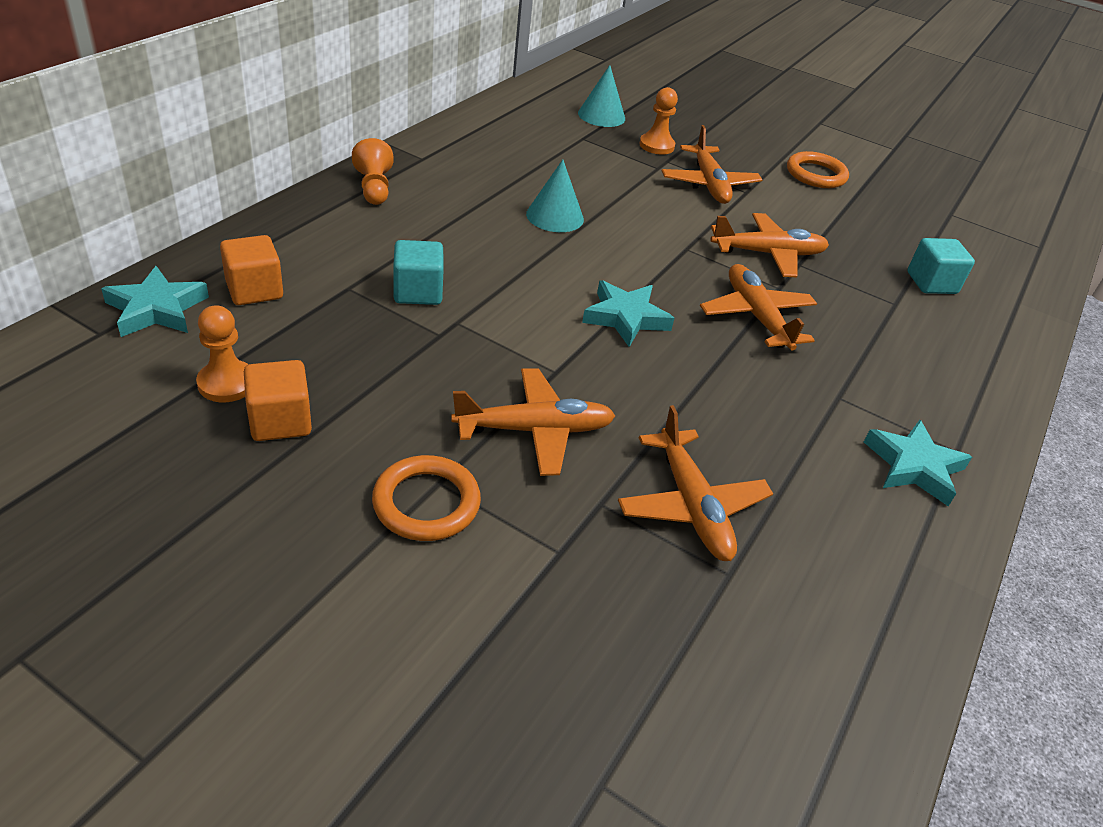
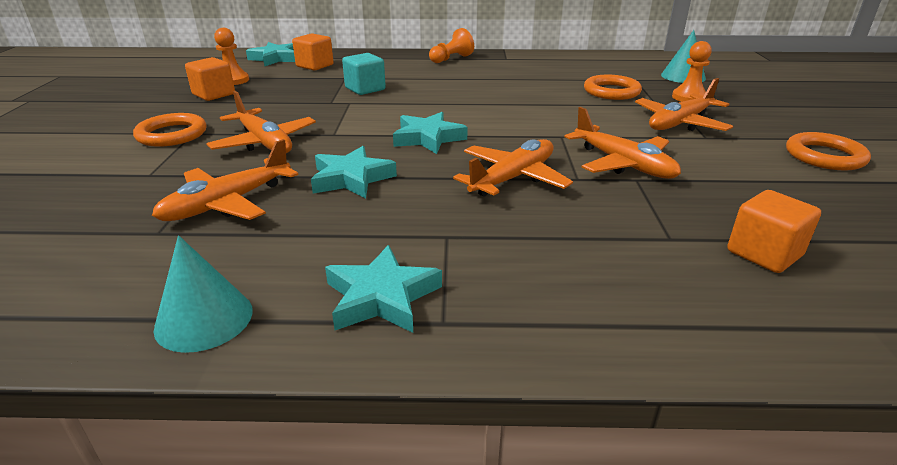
camera: 65 degrees right, 10 degrees down
turquoise cone [526,160,584,232] -> turquoise cone moved to [153,235,253,353]
turquoise cube [907,238,975,294] -> orange cube [727,190,821,273]
none -> turquoise star [311,146,397,198]
none -> orange ring [584,75,642,100]

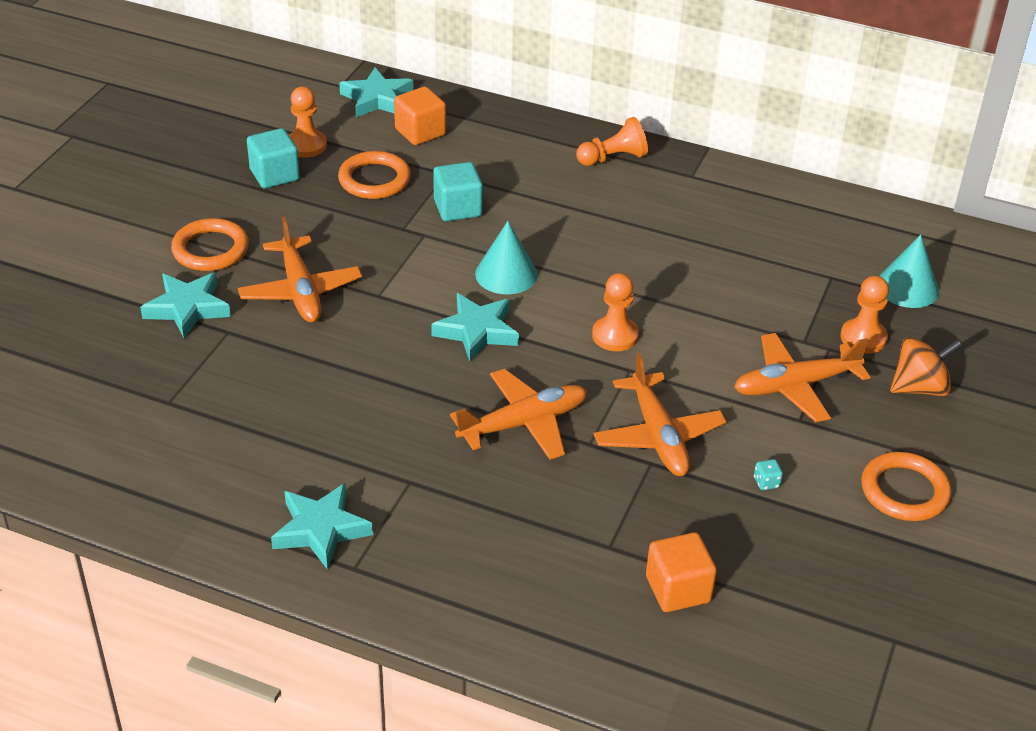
camera: 20 degrees right, 10 degrees up
orange plane [152,139,298,221] -> none
turquoise cone [153,235,253,353] -> turquoise cone moved to [475,221,538,294]
orange cube [185,57,235,101] -> turquoise cube [247,128,300,188]
turquoise star [311,146,397,198] -> turquoise star moved to [140,273,231,338]
orange ring [584,75,642,100] -> orange ring moved to [338,151,411,199]
none -> orange pawn [592,273,639,351]
none -> turquoise dice [754,459,783,490]
none -> orange spinning top [890,337,963,396]

